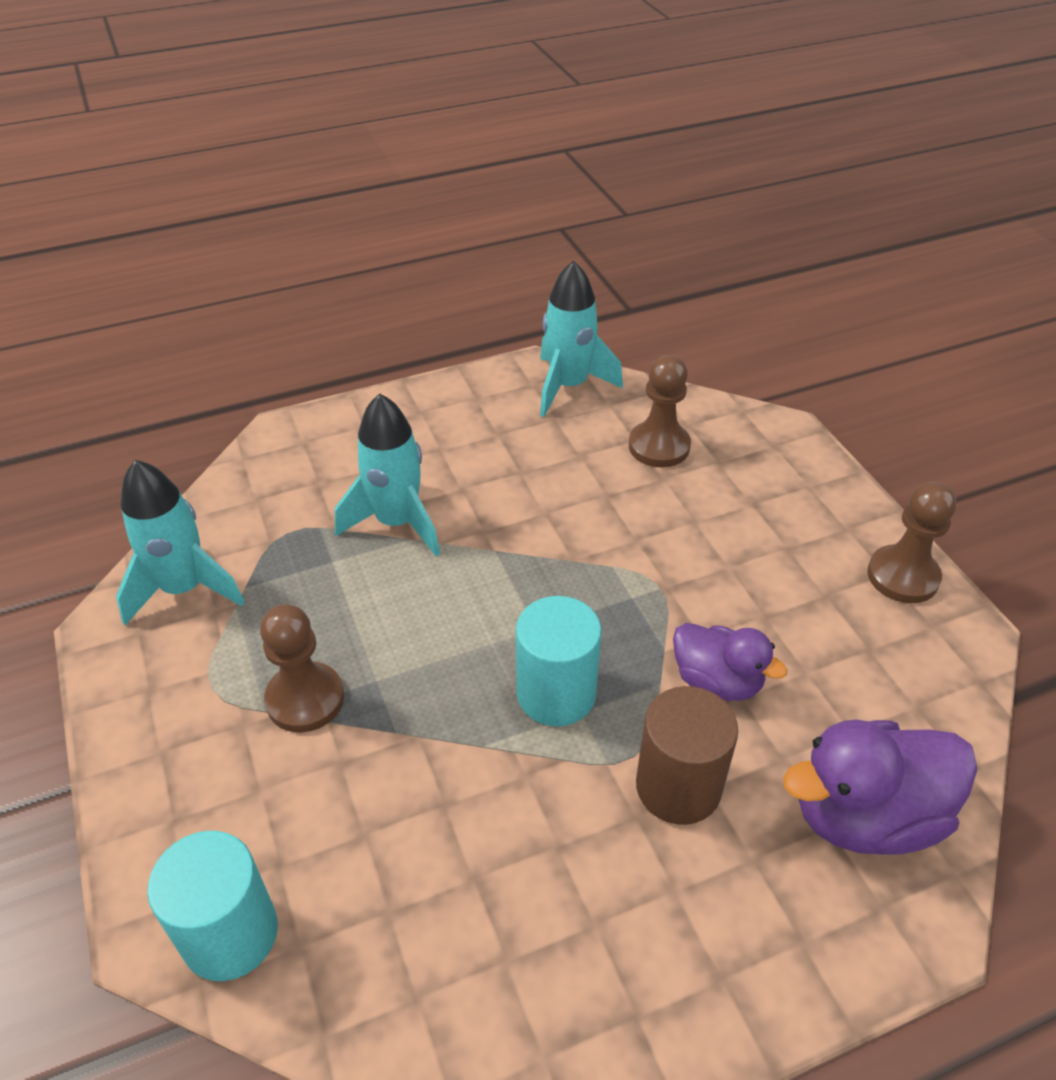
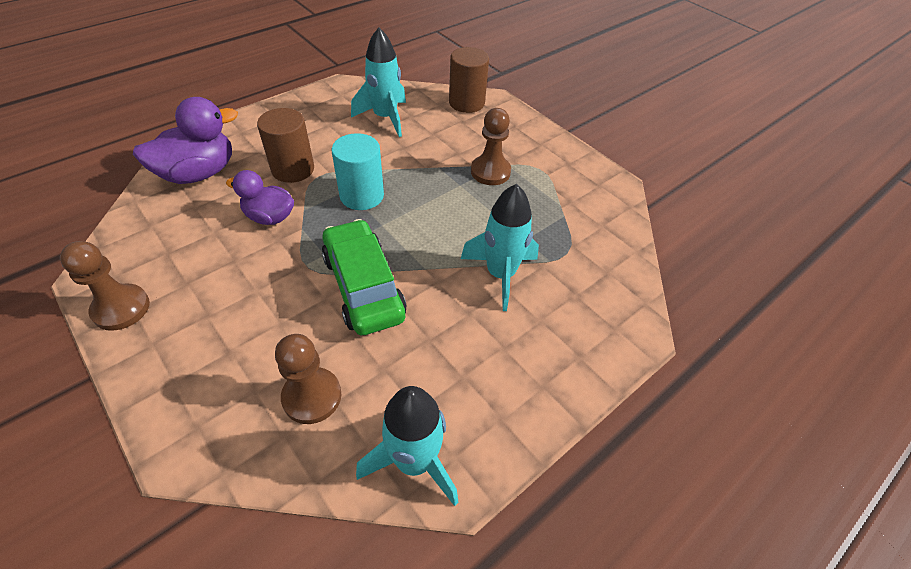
camera: 160 degrees right, 5 degrees up
turquoise rocket [116,460,245,625] -> turquoise rocket moved to [351,28,406,137]
turquoise cylinder [147,831,278,981] -> brown cylinder [449,47,489,113]
none -> green car [322,219,407,335]

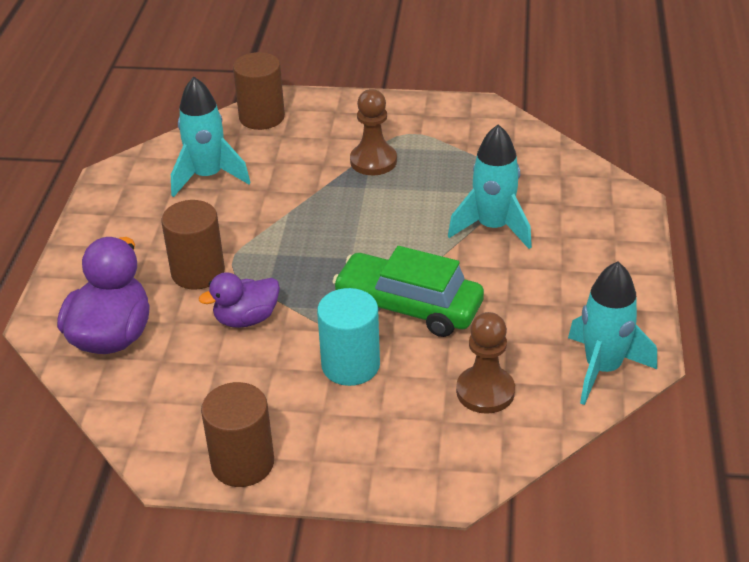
camera: 40 degrees left, 10 degrees down
brown pawn [60,241,150,331] -> brown cylinder [201,382,274,487]
turquoise cylinder [332,133,384,210] -> turquoise cylinder moved to [317,288,380,386]

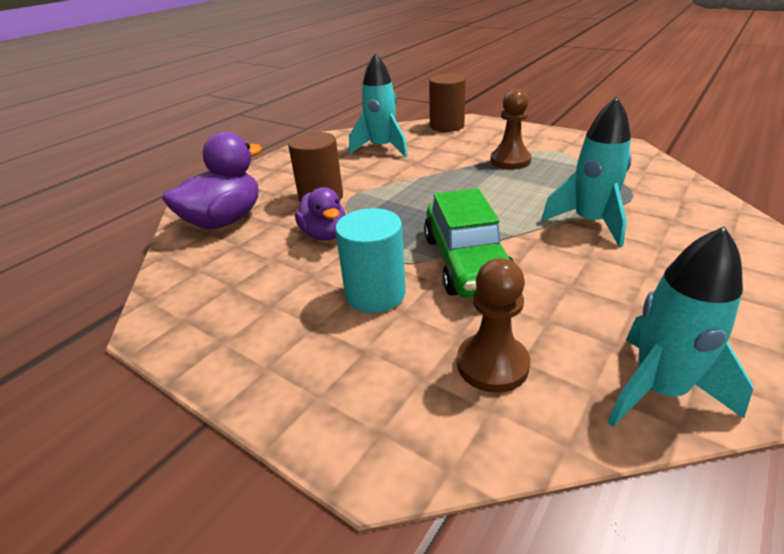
camera: 30 degrees right, 5 degrees down
purple duck [199,272,280,328] -> purple duck turned 120 degrees counterclockwise [295,187,346,241]
brown cylinder [201,382,274,487] -> none
green car [332,246,484,337] -> green car turned 150 degrees counterclockwise [424,188,514,298]

